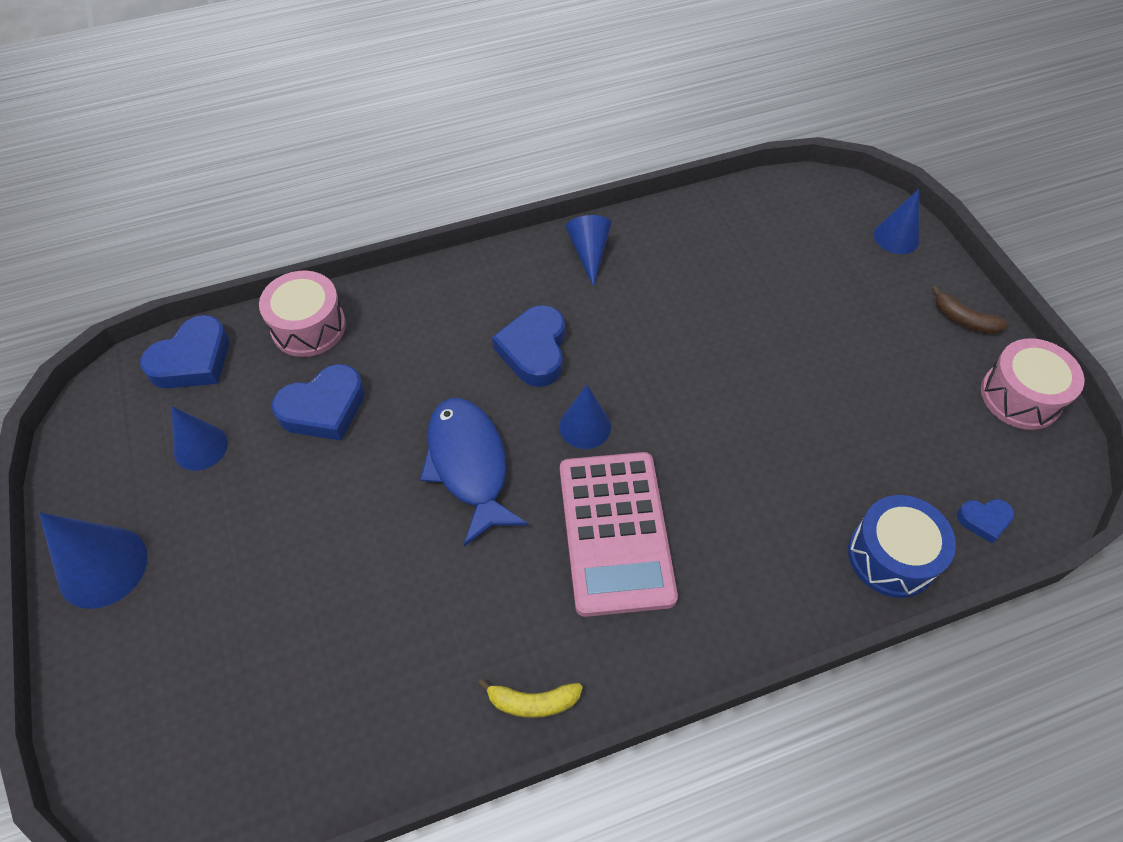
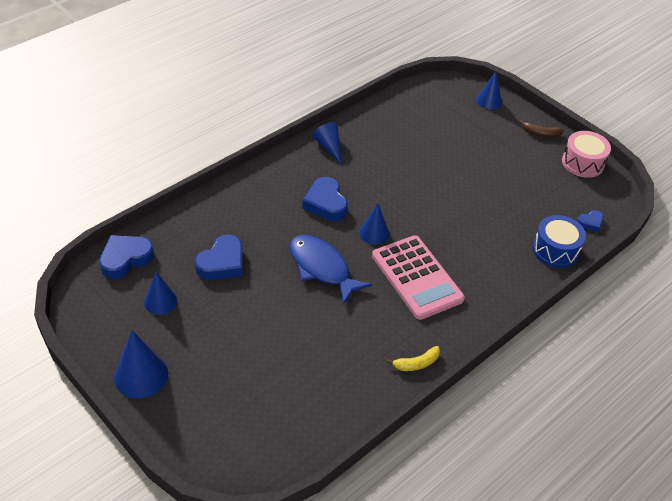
camera: 25 degrees left, 10 degrees down
blue heart [140,315,229,389] -> blue heart turned 150 degrees counterclockwise [99,235,154,279]
pink drum [259,271,346,357] -> none

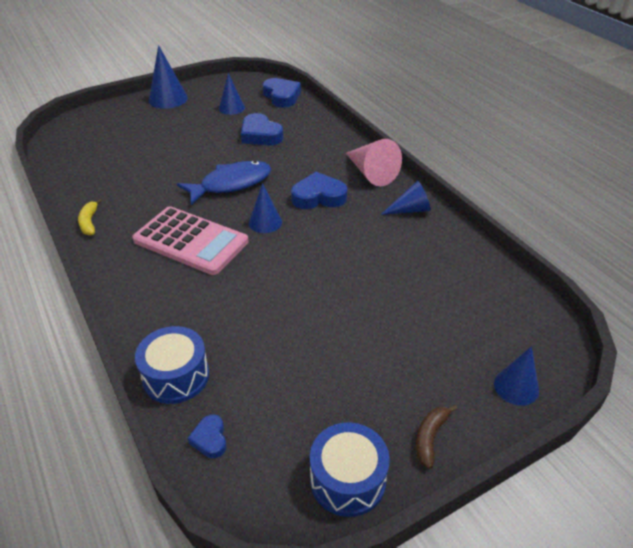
camera: 105 degrees right, 5 degrees down
pink calculator [372,235,465,320] -> pink calculator turned 135 degrees counterclockwise [132,206,248,275]
pink drum [562,131,611,178] -> blue drum [310,422,390,517]
none -> pink cone [346,139,402,186]

